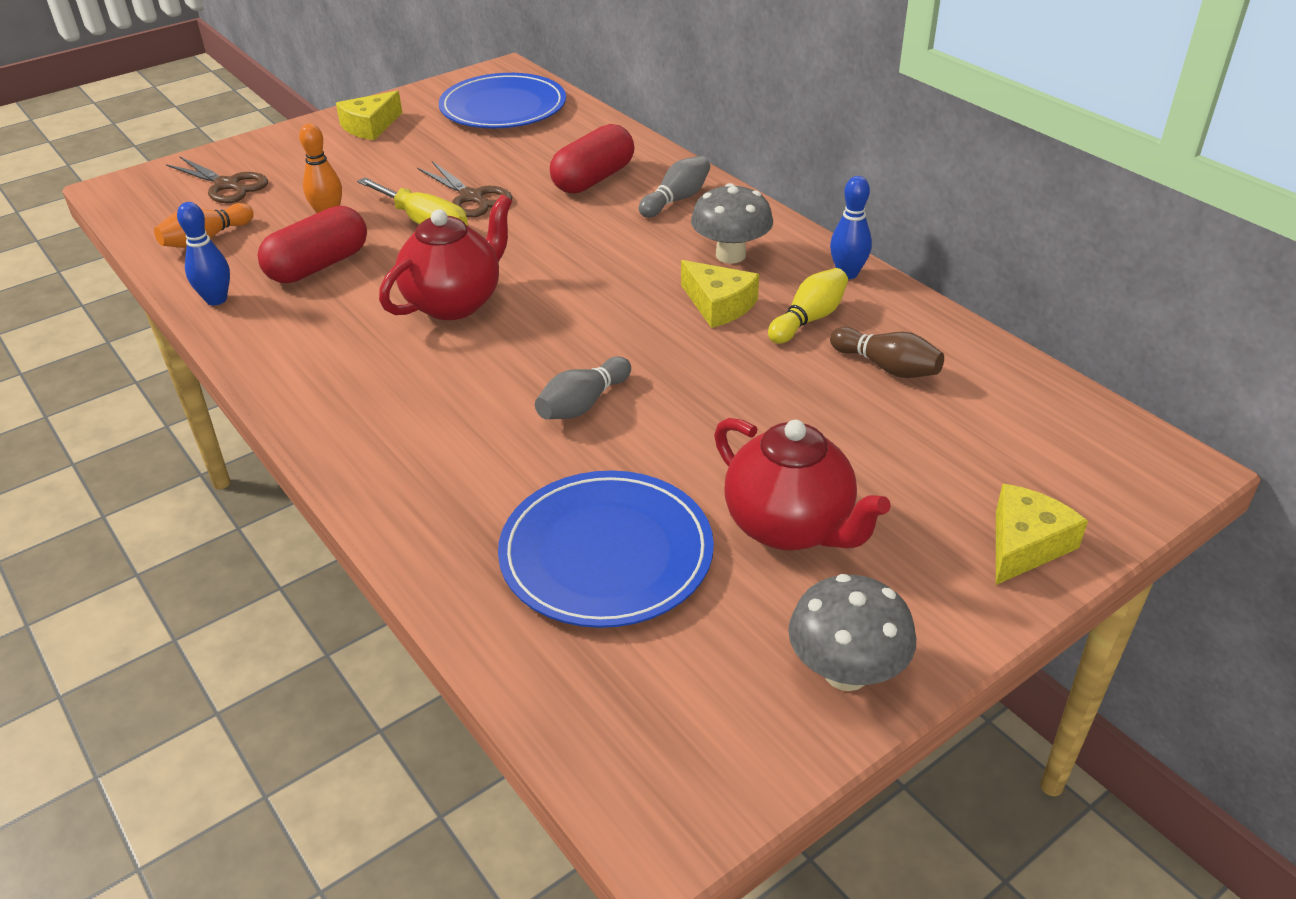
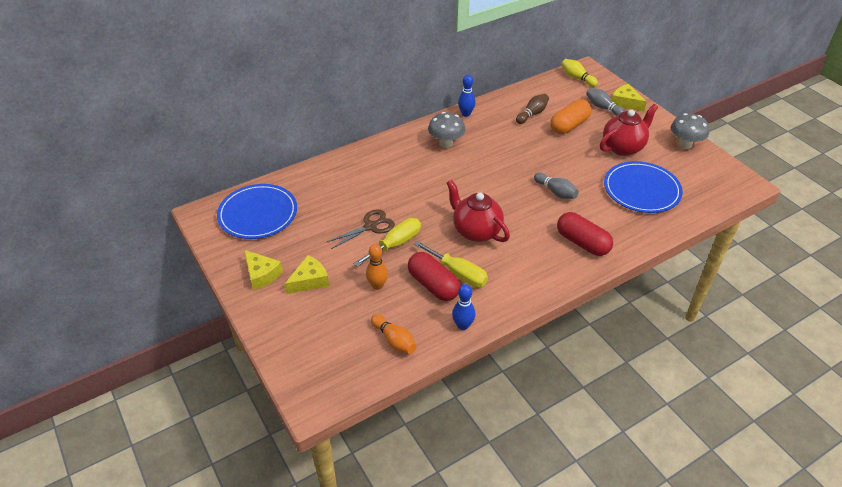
camera: 85 degrees left, 5 degrees up
brown scissors [166,156,268,203] -> none
red capsule [550,124,634,194] -> red capsule moved to [557,212,613,256]
grey bowling pin [639,156,710,218] -> grey bowling pin moved to [586,88,625,116]
yellow cheese [681,260,759,328] -> yellow cheese moved to [284,255,329,294]
yellow bowling pin [768,268,848,344] -> yellow bowling pin moved to [561,59,598,87]
none -> yellow screwdriver [414,241,488,287]
none -> orange capsule [550,99,592,134]

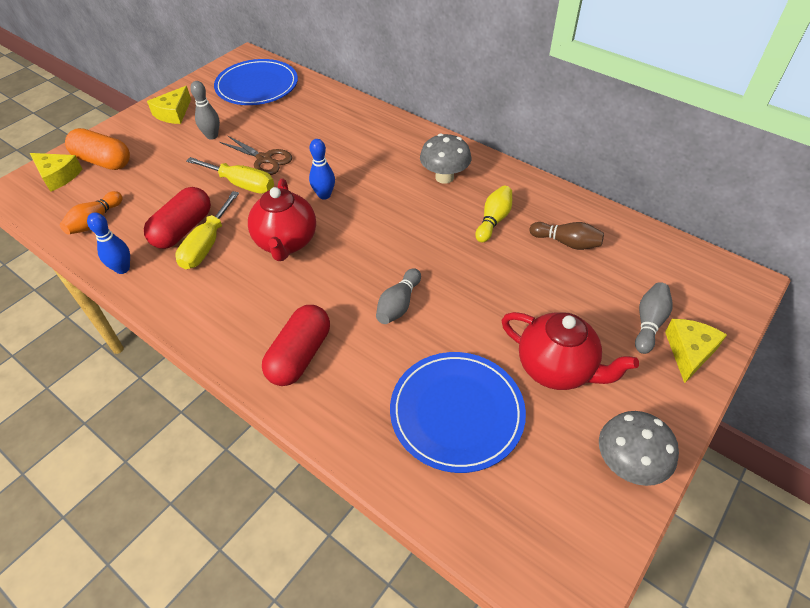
camera: 70 degrees right, 5 degrees up
yellow cheese [284,255,329,294] -> yellow cheese moved to [30,153,82,192]
orange bowling pin [366,244,388,290] -> none
red teapot [447,180,510,242] -> red teapot turned 150 degrees clockwise [248,178,316,261]
blue bowling pin [458,75,475,117] -> blue bowling pin moved to [309,139,335,200]
orange capsule [550,99,592,134] -> orange capsule moved to [65,128,130,170]
yellow bowling pin [561,59,598,87] -> yellow bowling pin moved to [475,186,512,242]
none -> grey bowling pin [190,81,220,140]

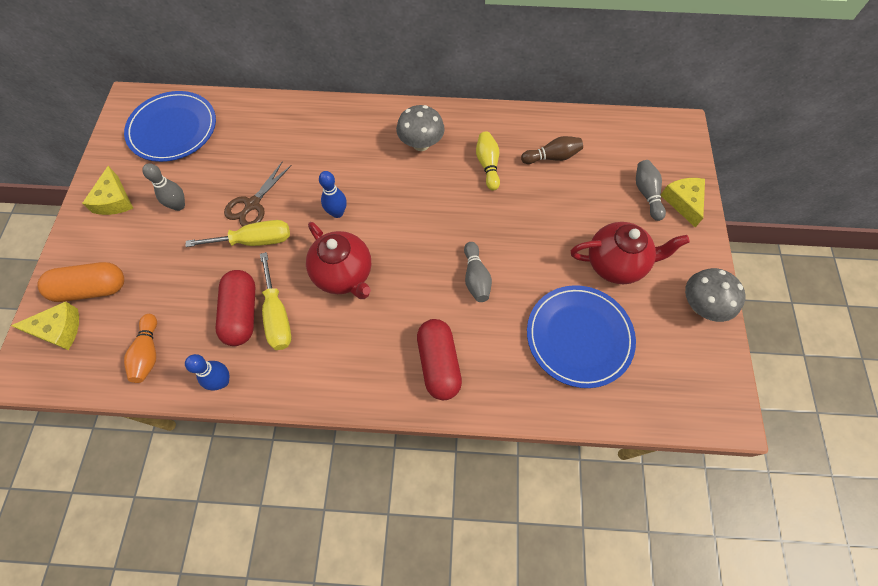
camera: 35 degrees left, 15 degrees up
brown scissors [220,135,292,175] -> brown scissors turned 120 degrees clockwise [224,161,292,227]

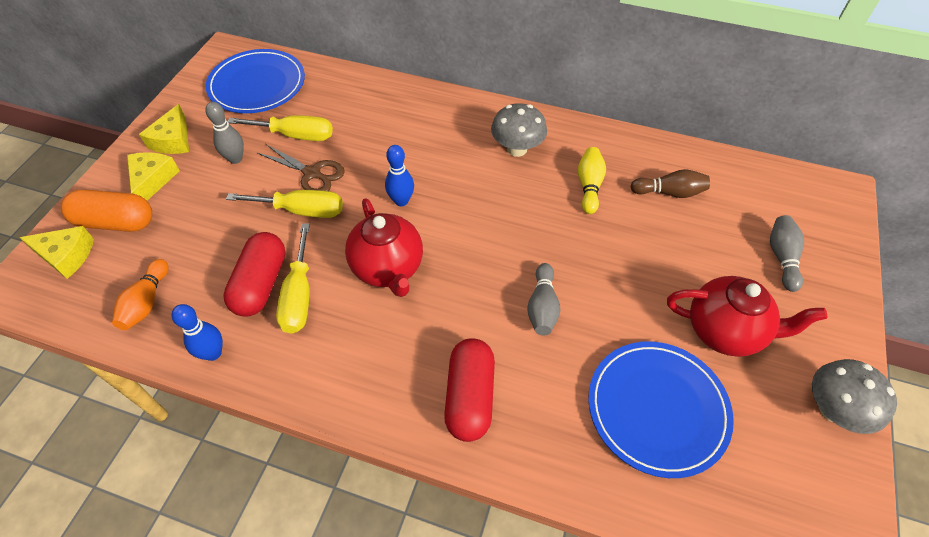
camera: 15 degrees right, 10 degrees down
brown scissors [224,161,292,227] -> brown scissors turned 105 degrees counterclockwise [257,144,345,191]
yellow cheese [660,178,705,227] -> yellow cheese moved to [127,152,180,200]
none -> yellow screwdriver [228,115,333,141]

